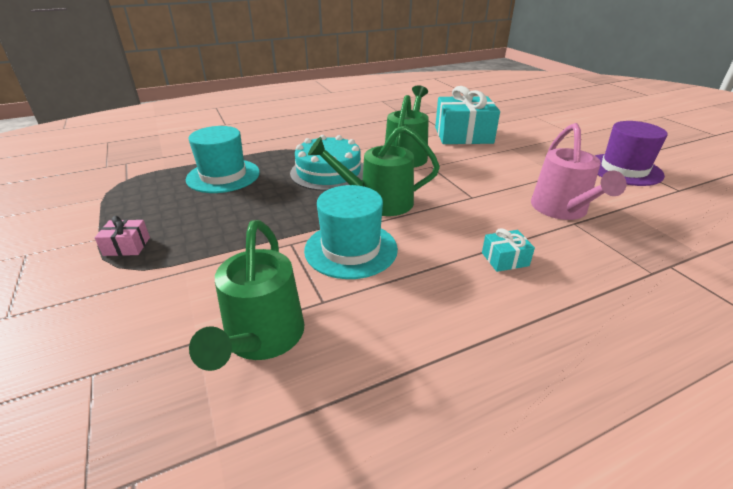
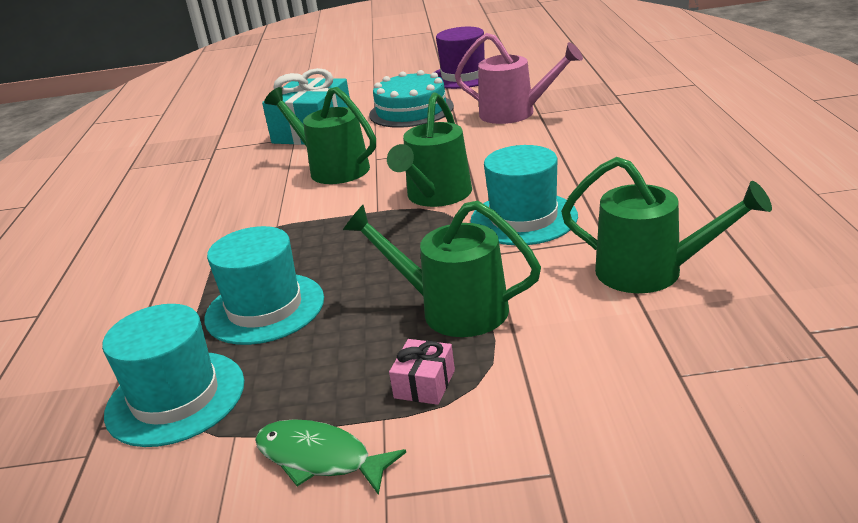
camera: 65 degrees left, 5 degrees down
turquoise cake [290,135,364,191] -> turquoise cake moved to [369,70,454,128]
turquoise gift [482,228,535,272] -> none
none -> turquoise hat [102,304,244,447]
none -> green fish [255,419,406,495]
none -> green watering can [343,201,541,337]

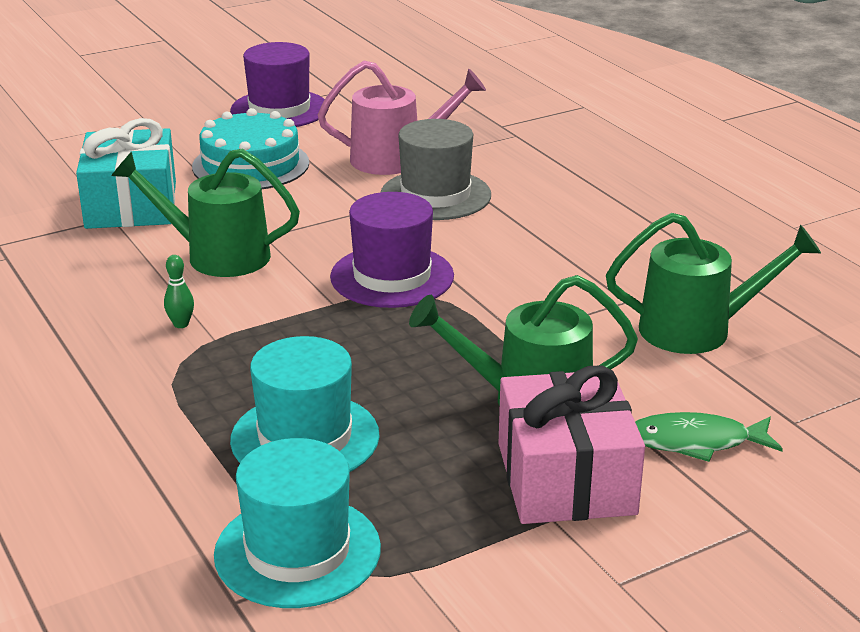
camera: 30 degrees left, 0 degrees up
green fish [255,419,406,495] -> green fish moved to [635,412,783,462]
green watering can [387,92,472,207] -> purple hat [330,192,454,308]
pink gift [389,339,455,405] -> pink gift [498,366,645,524], size x2.26
turquoise hat [470,145,578,245] -> none
none -> green bowling pin [164,255,194,328]
none -> grey hat [381,119,491,220]

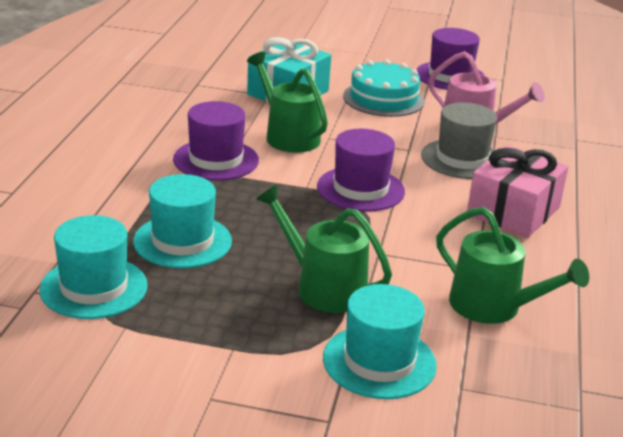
camera: 40 degrees right, 0 degrees up
green bowling pin [164,255,194,328] -> purple hat [173,101,259,181]
pink gift [498,366,645,524] -> pink gift moved to [467,145,568,238]
green fish [635,412,783,462] -> turquoise hat [323,284,437,399]

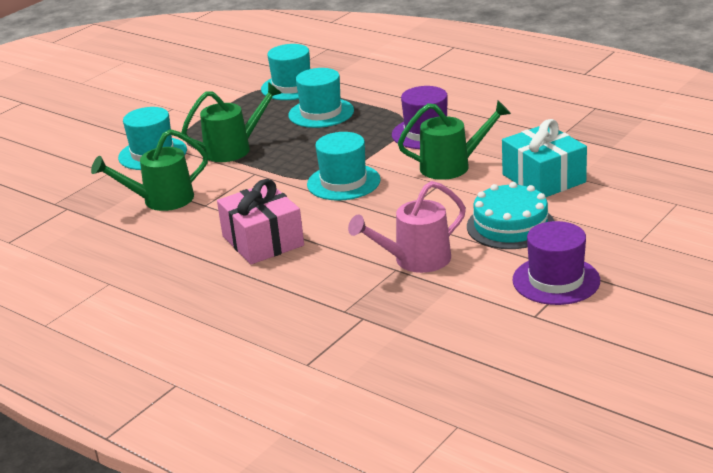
camera: 120 degrees right, 0 degrees up
purple hat [317,129,405,212] -> turquoise hat [307,132,381,201]
grey hat [421,102,497,179] -> none

